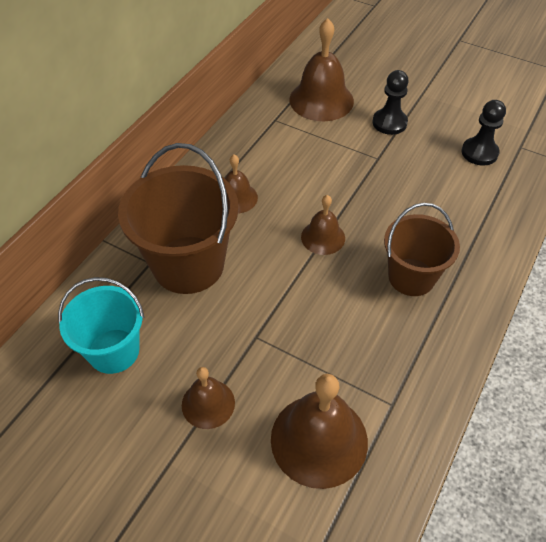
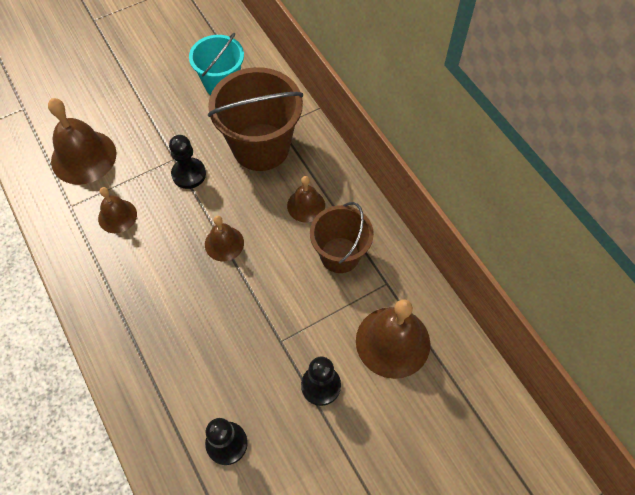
camera: 120 degrees right, 10 degrees up
brown bell [182,367,235,429] -> brown bell moved to [98,187,137,233]
brown bucket [384,203,460,296] -> brown bucket moved to [310,202,374,273]
none -> black pawn [169,135,206,189]

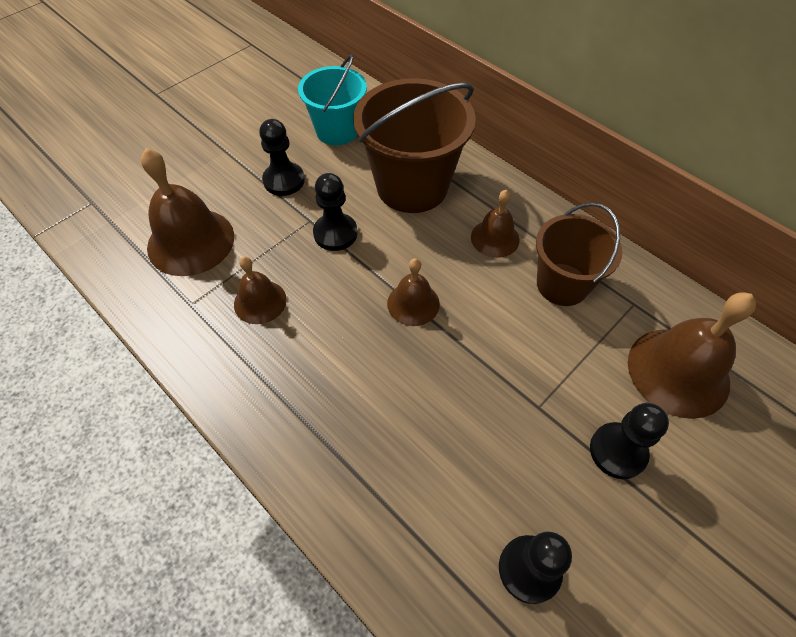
camera: 15 degrees left, 5 degrees down
none -> black pawn [259,119,305,196]

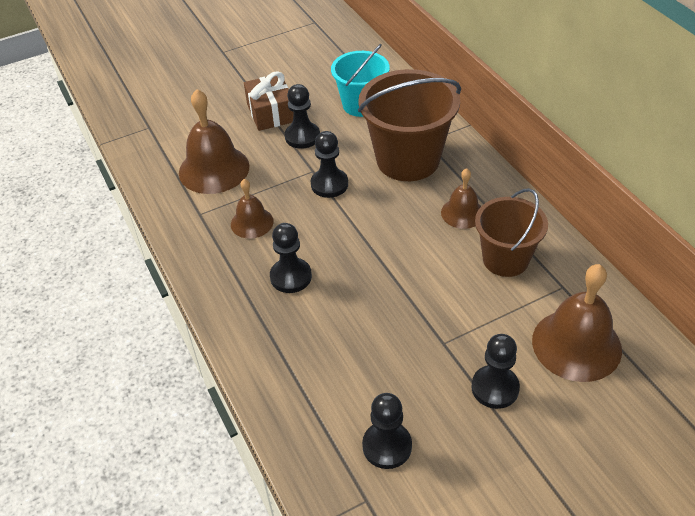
camera: 20 degrees right, 10 degrees down
brown bell [387,258,440,326] -> none
none -> brown gift [244,71,294,131]
none -> black pawn [270,223,312,293]

